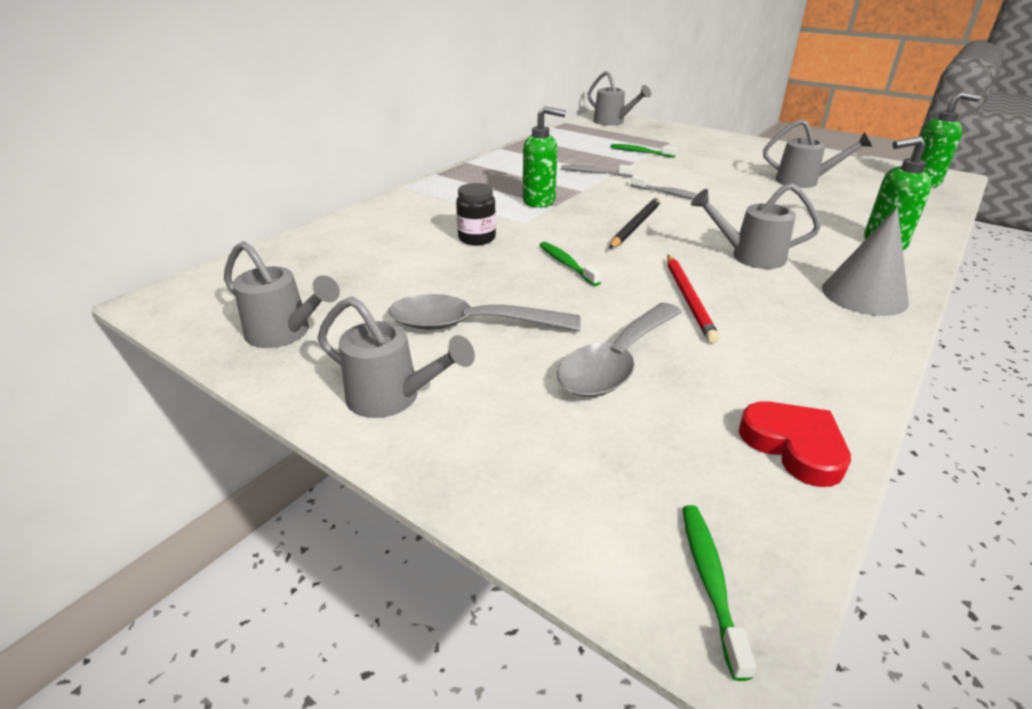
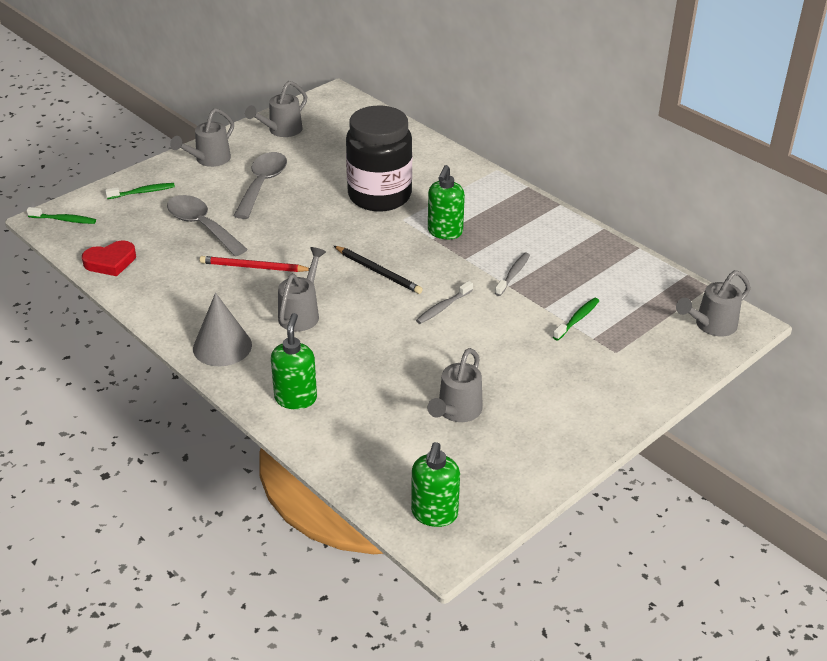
camera: 100 degrees right, 5 degrees up
black jar [456,183,496,245] -> black jar [346,106,412,211], size x2.27
green toothbrush [540,242,602,286] -> green toothbrush moved to [105,183,175,199]

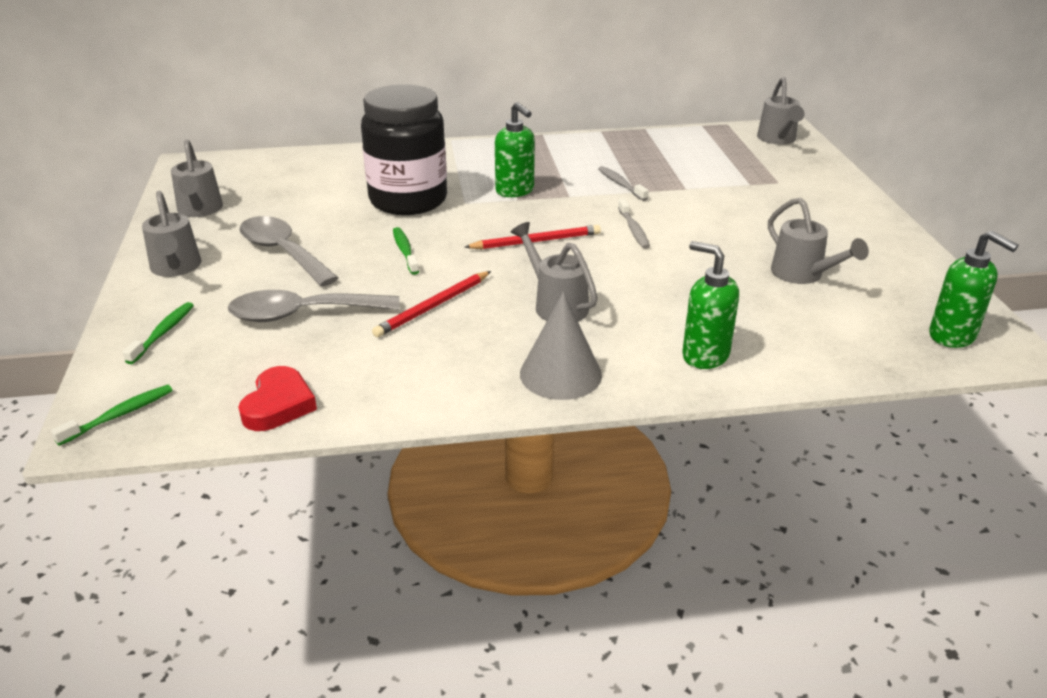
camera: 55 degrees left, 5 degrees down
black pencil [334,246,423,294] -> red pencil [465,225,601,249]
green toothbrush [553,298,599,341] -> green toothbrush moved to [393,227,419,275]

